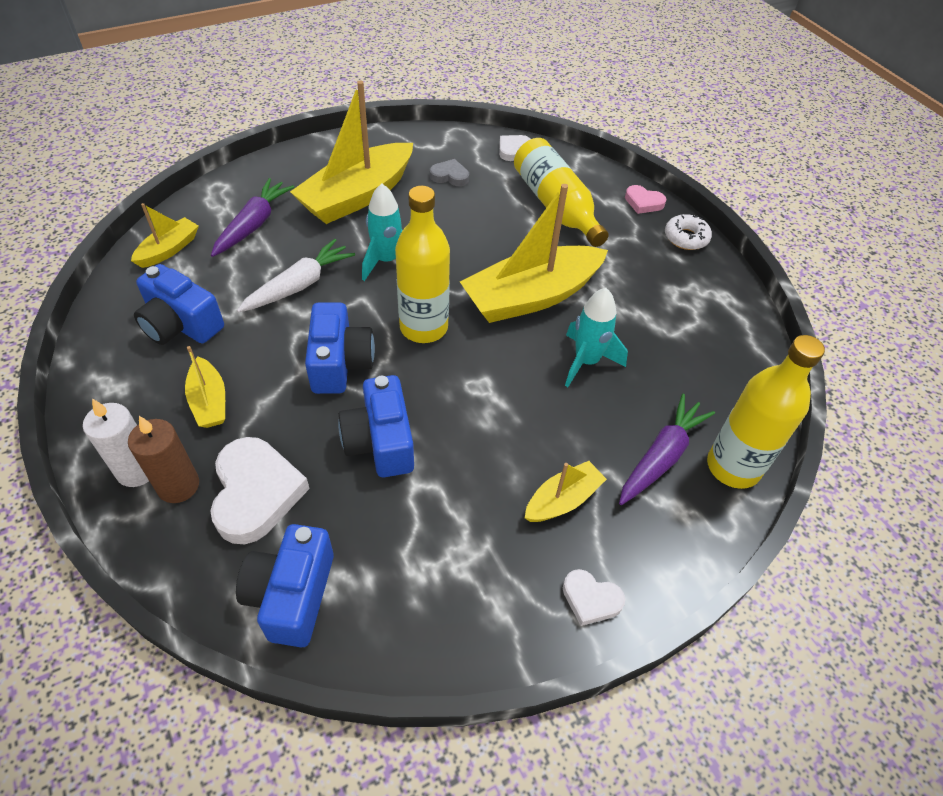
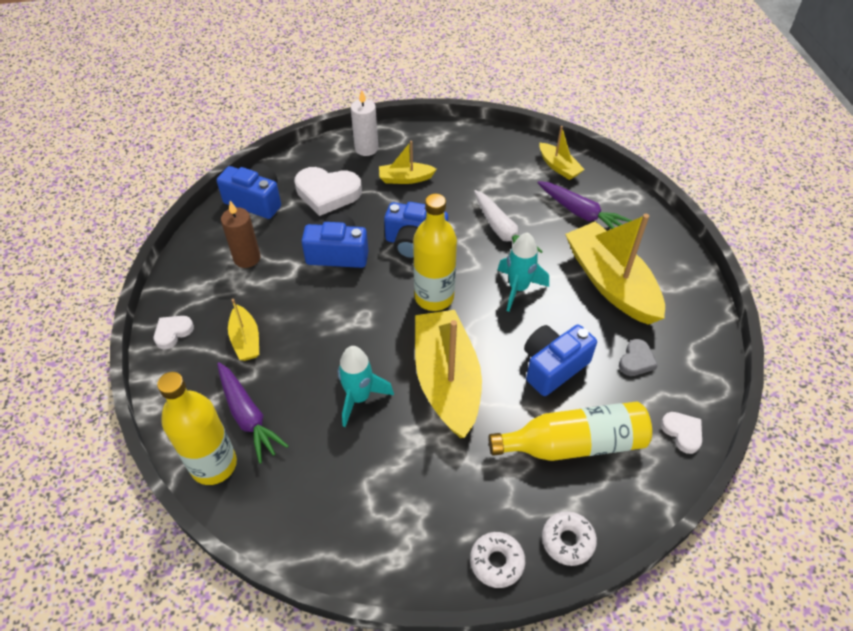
camera: 110 degrees right, 0 degrees up
brown candle [128,416,199,503] -> brown candle moved to [221,201,260,268]
blue camera [134,264,224,345] -> blue camera moved to [524,325,597,396]
pink heart [625,185,666,214] -> white donut [542,511,597,566]

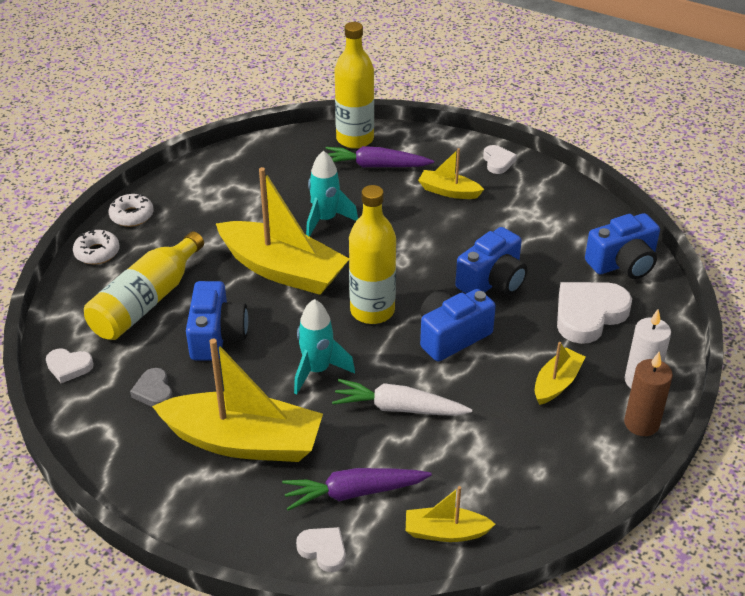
camera: 130 degrees right, 10 degrees down
brown candle [221,201,260,268] -> brown candle moved to [624,352,673,436]
none -> white heart [296,527,346,572]

